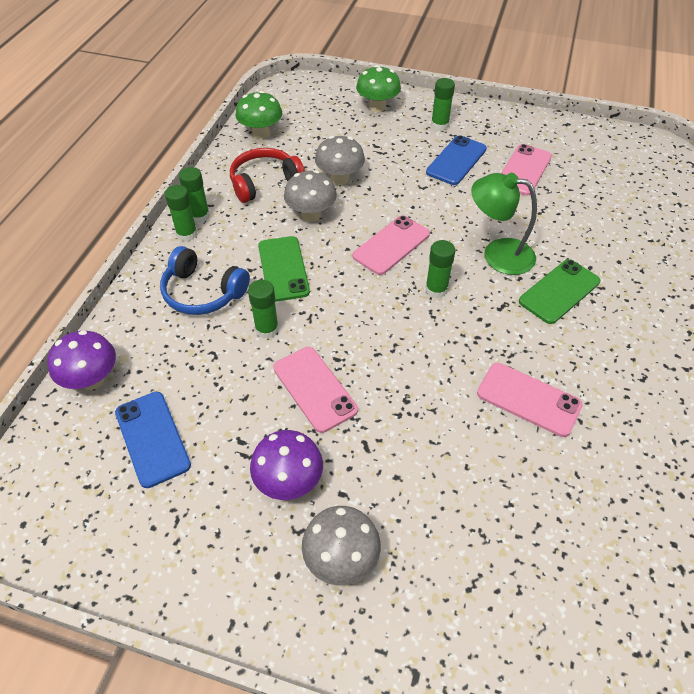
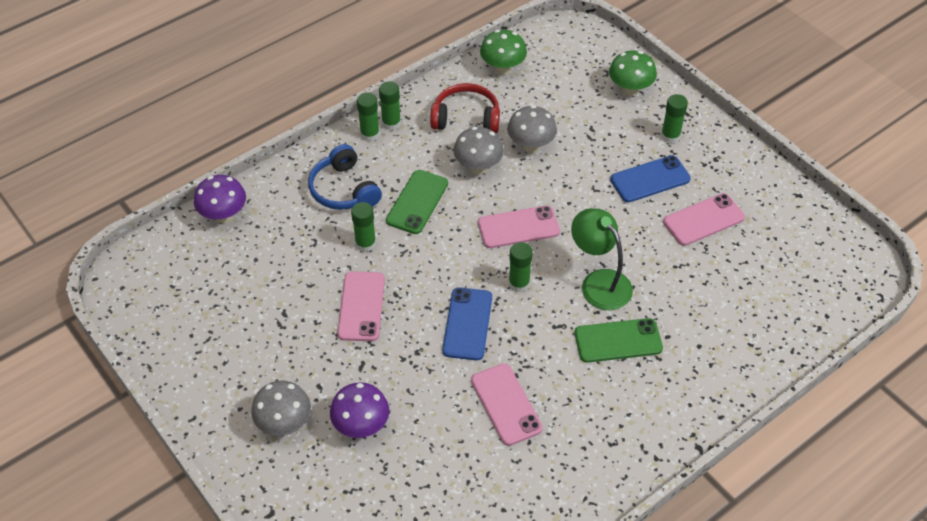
camera: 35 degrees right, 0 degrees up
blue phone [115,392,191,488] -> blue phone moved to [442,287,492,360]
purple mushroom [250,430,323,500] -> purple mushroom moved to [330,382,389,438]

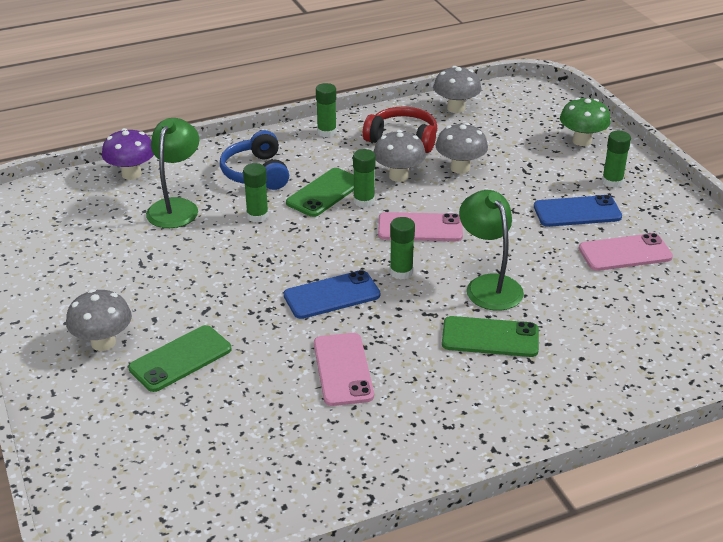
camera: 15 degrees right, 15 degrees down
purple mushroom [330,382,389,438] -> green phone [128,325,231,392]
pink phone [337,271,385,341] -> none
green glue stick [357,93,380,141] -> green glue stick moved to [353,149,376,208]
blue phone [442,287,492,360] -> blue phone turned 45 degrees clockwise [284,270,380,319]
green mushroom [480,30,527,75] -> grey mushroom [433,66,481,113]
none -> green lamp [146,118,199,228]

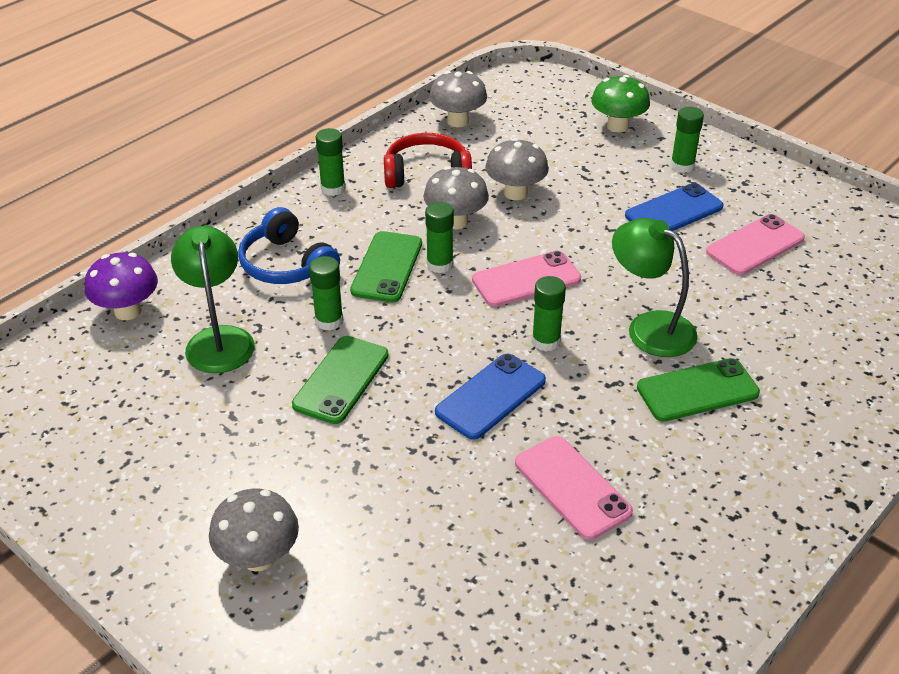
camera: 25 degrees left, 5 degrees up
green phone [128,325,231,392] -> green phone moved to [292,336,389,424]

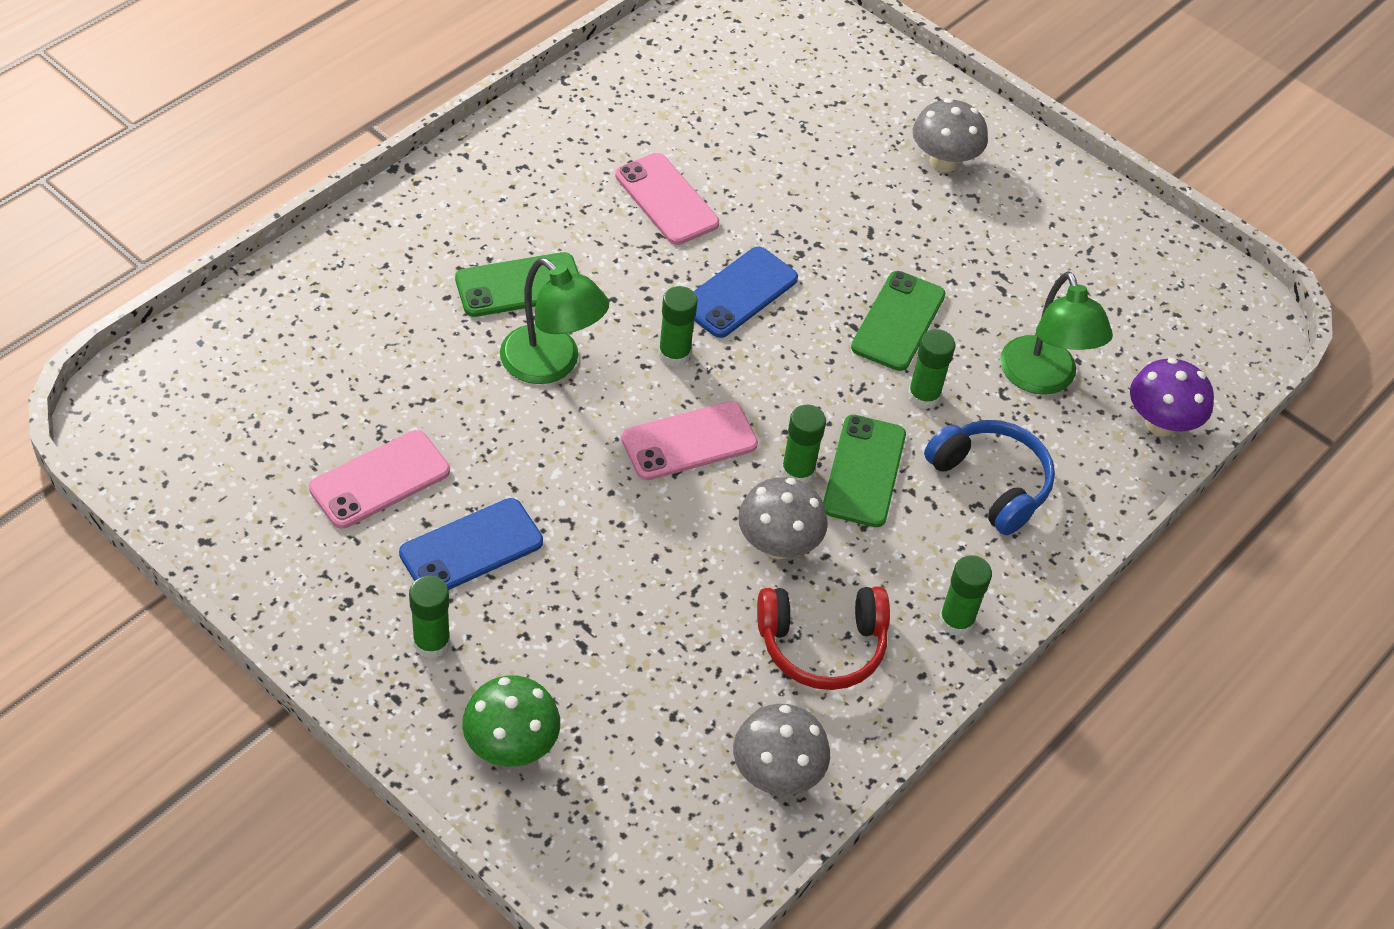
camera: 175 degrees right, 10 degrees up
grey mushroom [485,138,549,200] -> none

